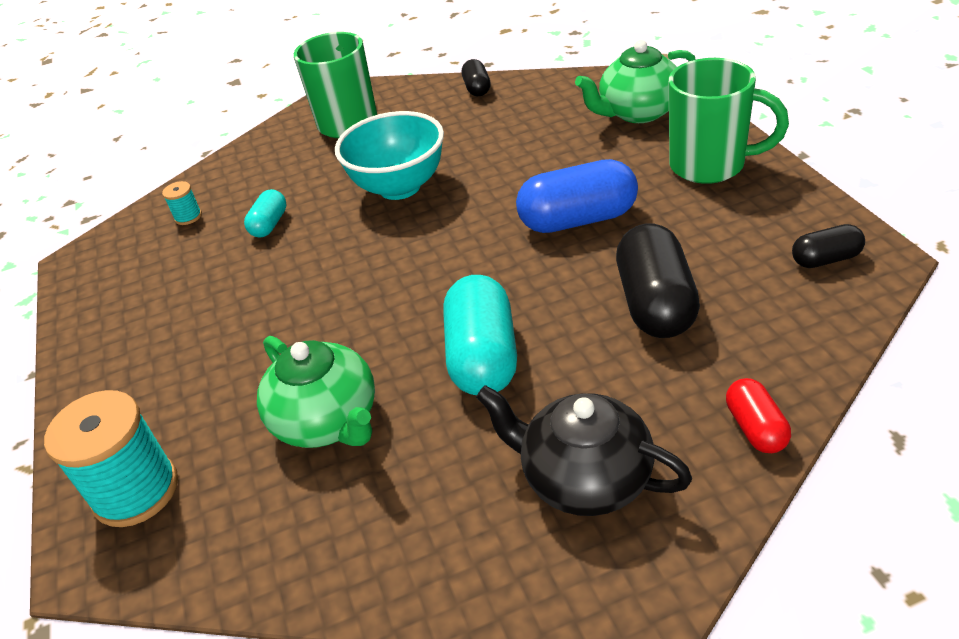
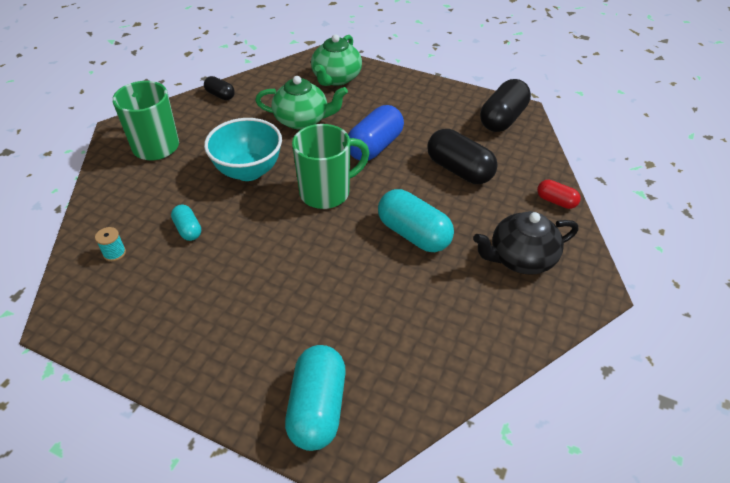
camera: 50 degrees left, 5 degrees up
turquoise spool [44,390,178,527] -> turquoise capsule [285,345,346,451]
green teapot [257,336,375,448] -> green teapot moved to [255,76,348,130]
green mug [669,58,789,184] -> green mug moved to [292,124,370,209]
black capsule [792,224,865,268] -> black capsule [480,79,531,132], size x1.87

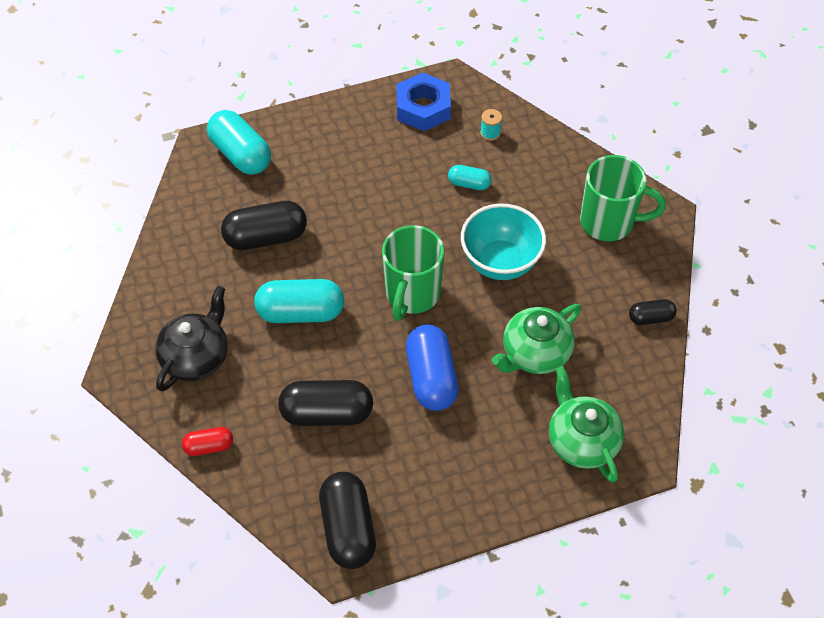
camera: 135 degrees right, 10 degrees up
none -> black capsule [221,201,307,250]
none -> blue nut [397,72,451,131]

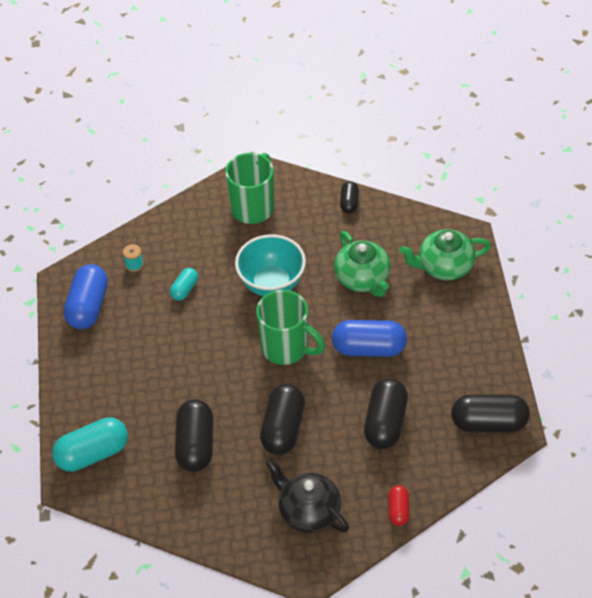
camera: 75 degrees left, 5 degrees down
turquoise capsule [254,279,344,323] -> black capsule [260,384,305,455]
blue nut [397,72,451,131] -> blue capsule [64,264,108,329]

